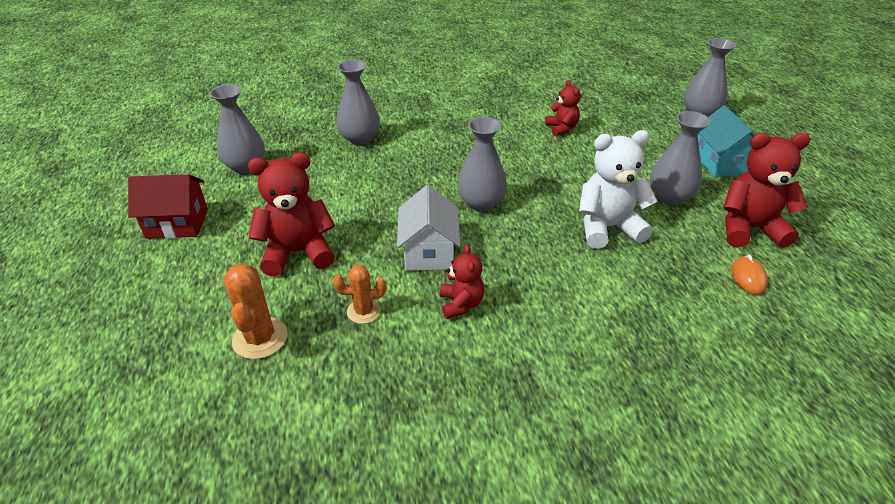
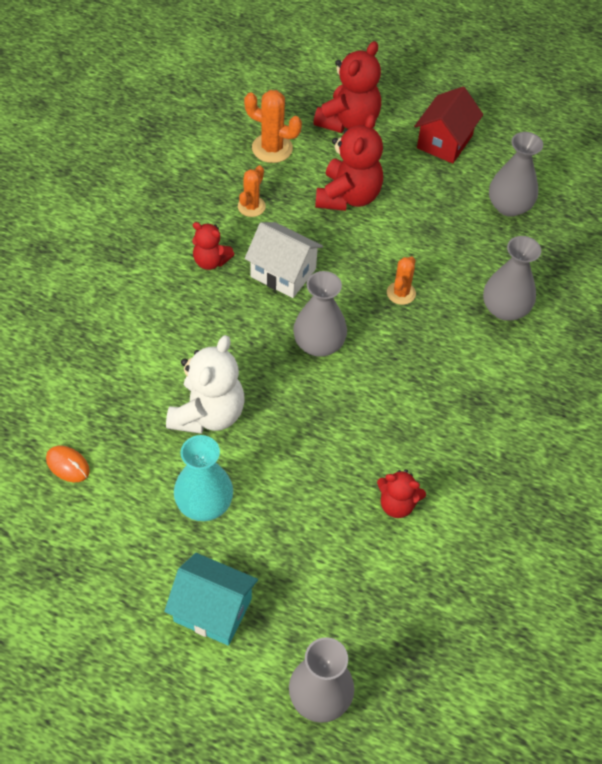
camera: 120 degrees right, 15 degrees up
grey vase [650,111,711,205] -> turquoise vase [174,435,233,521]
red teddy bear [723,133,811,248] -> red teddy bear moved to [313,41,381,133]
none -> orange cactus [387,256,416,305]

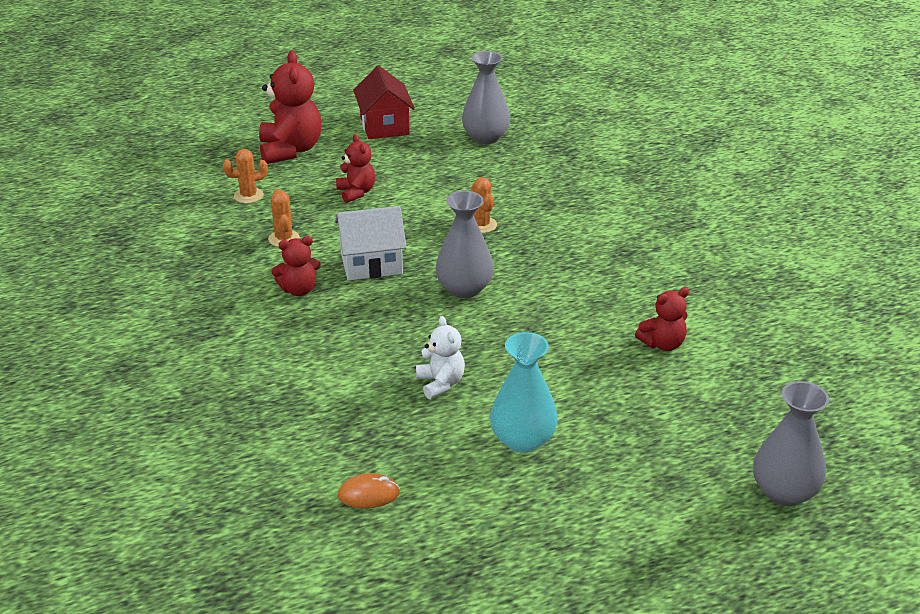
camera: 40 degrees left, 20 degrees down
turquoise house [164,553,258,646] -> none
white teddy bear [166,335,244,434] -> white teddy bear [416,316,465,399], size x0.57
orange cactus [244,90,302,163] -> orange cactus [223,149,268,204], size x0.66
red teddy bear [315,114,383,211] -> red teddy bear [336,134,375,203], size x0.57
grey vase [483,236,541,321] -> none

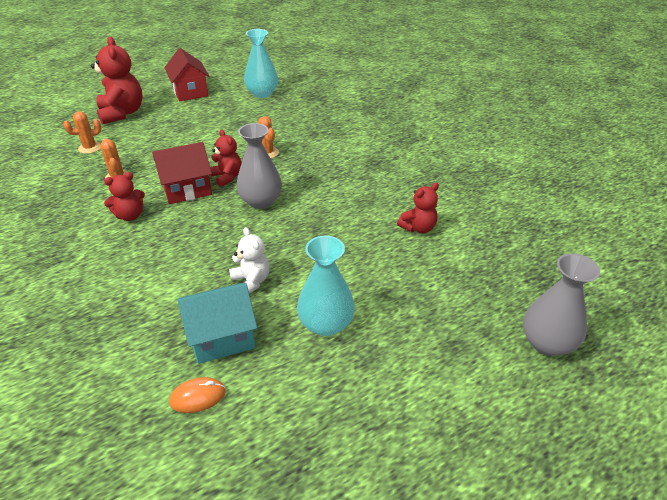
camera: 10 degrees left, 5 degrees up
white house [335,206,407,281] -> red house [152,142,212,204]
red teddy bear [336,134,375,203] -> red teddy bear moved to [210,130,241,187]
grey vase [462,51,510,144] -> turquoise vase [244,29,278,98]
none -> turquoise house [178,283,257,364]

